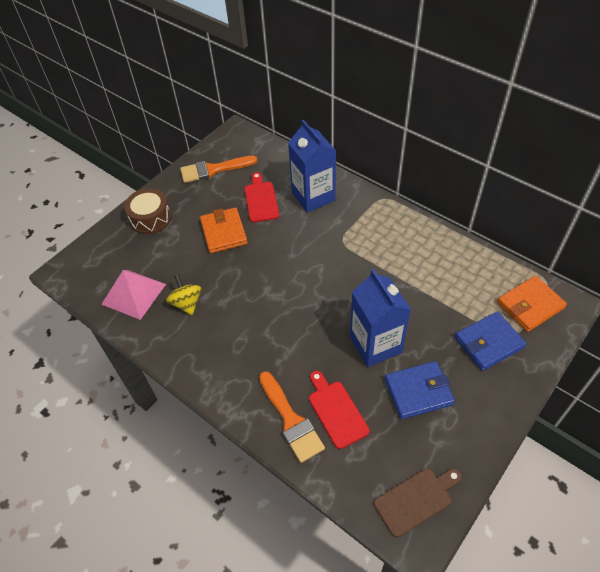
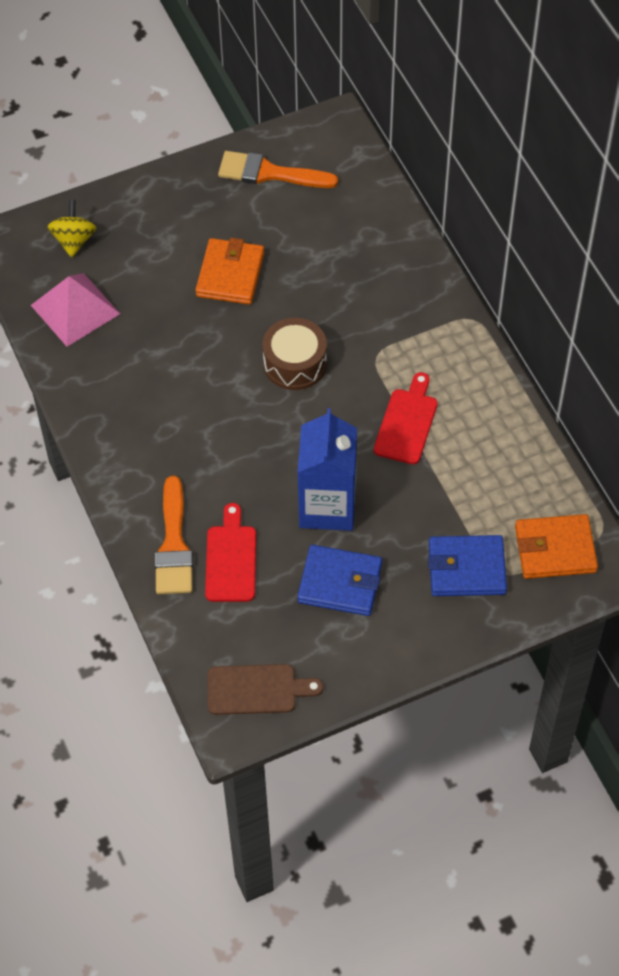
camera: 25 degrees right, 5 degrees up
brown drum [124,188,171,234] -> brown drum moved to [262,318,327,390]
yellow spinning top [166,274,201,315] -> yellow spinning top moved to [48,200,97,258]
red cutting board [244,172,279,222] -> red cutting board moved to [374,372,438,464]
blue carton [288,120,336,213] -> none

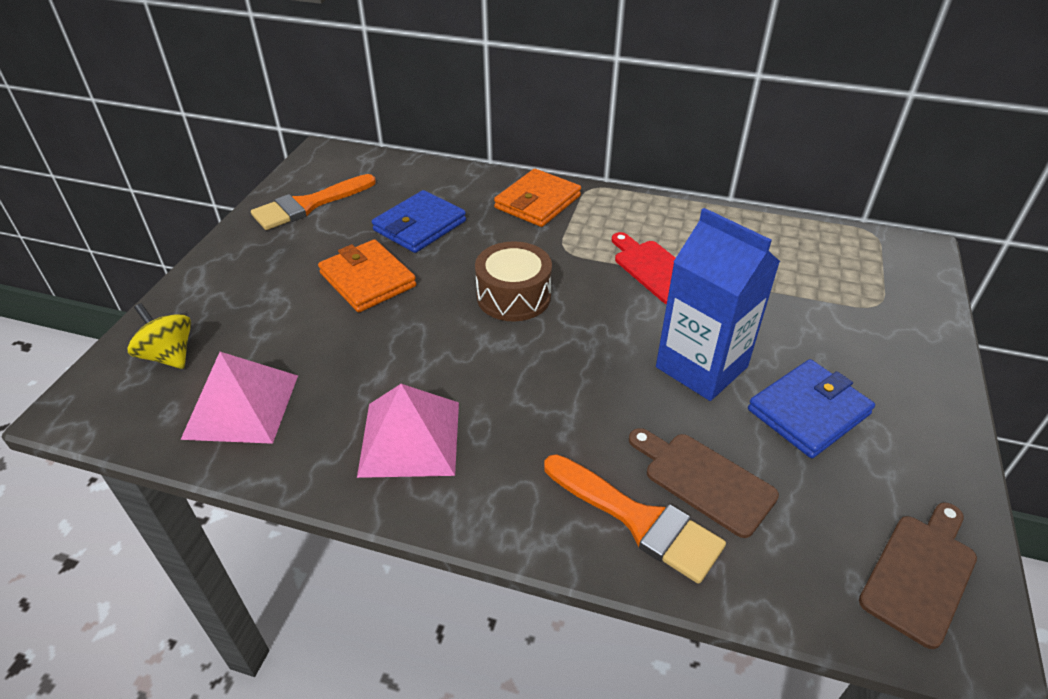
camera: 50 degrees left, 15 degrees down
red cutting board [205,503,256,602] -> brown cutting board [629,428,779,538]
blue wallet [428,535,507,596] -> blue wallet moved to [372,190,466,253]
orange wallet [515,514,598,579] -> orange wallet moved to [494,169,581,227]
none -> pink pyramid [357,384,459,478]

